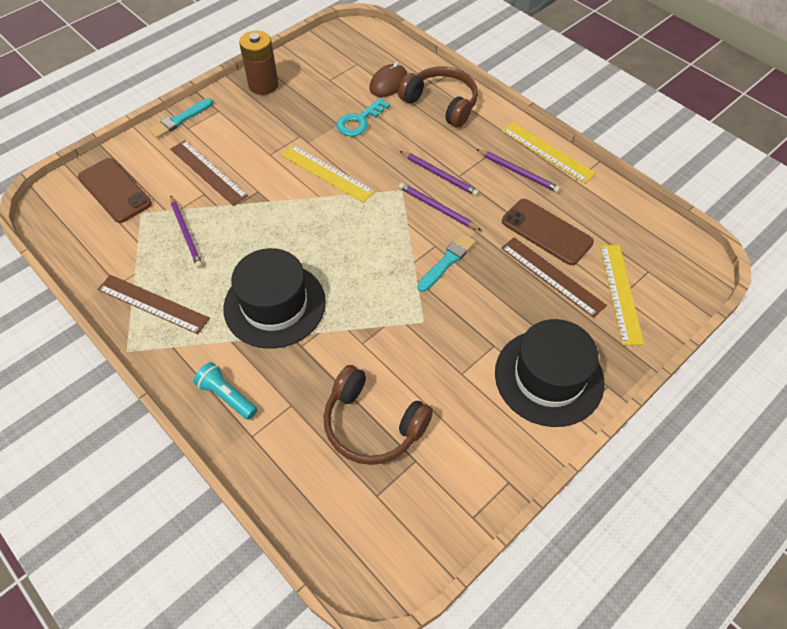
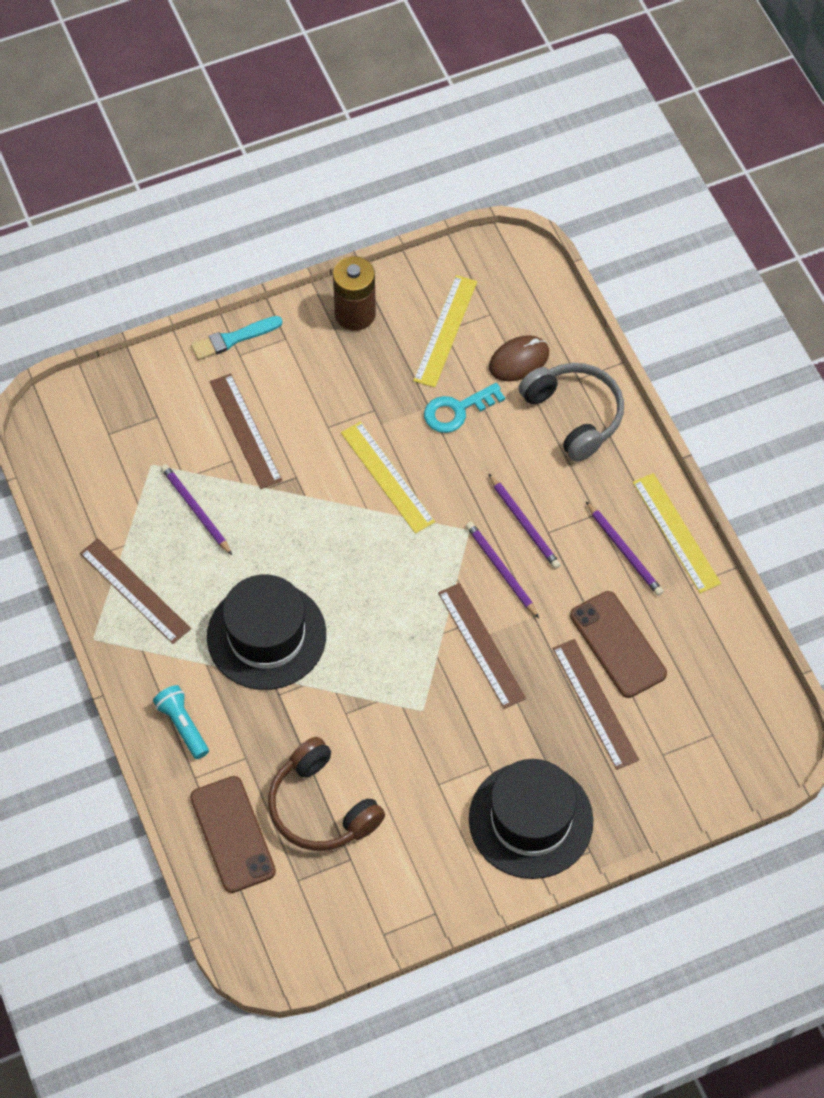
camera: 20 degrees right, 5 degrees up
brown phone [78,158,152,223] -> brown phone moved to [190,776,276,893]
purple pencil [170,195,203,268] -> purple pencil turned 150 degrees clockwise [161,464,232,555]
brown headphones [398,67,478,128] -> grey headphones [519,363,624,462]
turquoise brush [417,233,476,292] -> brown ruler [438,583,526,709]
yellow ruler [600,245,644,345] -> yellow ruler moved to [413,275,477,388]

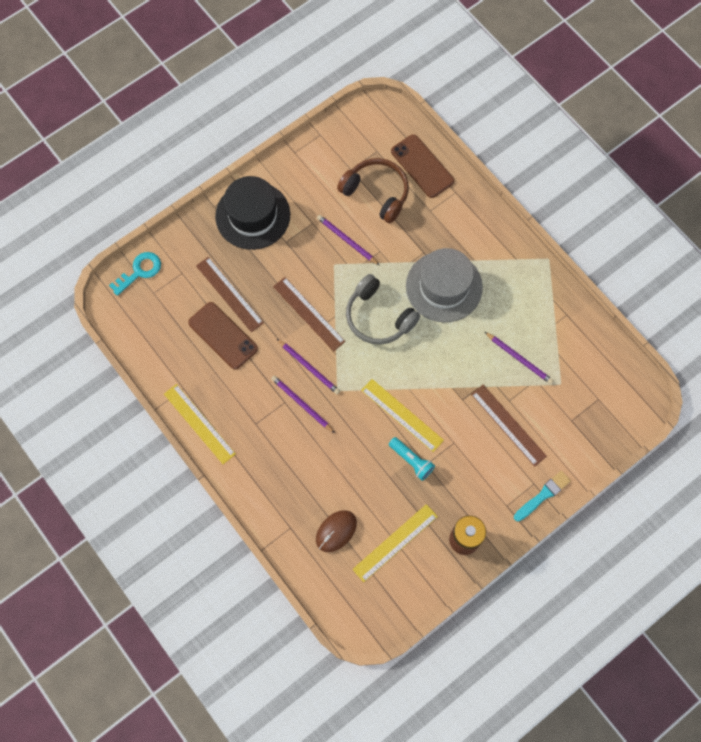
camera: 165 degrees right, 10 degrees up
brown ruler [80,538,191,644] -> none
turquoise flashlight [153,685,209,759] -> turquoise flashlight moved to [389,437,435,481]
black hat [207,575,326,690] -> grey hat [406,248,483,323]
yellow ruler [413,275,477,388] -> yellow ruler turned 45 degrees clockwise [352,504,438,582]
turquoise key [424,383,505,433] -> turquoise key moved to [109,252,161,296]
grey headphones [519,363,624,462] -> grey headphones moved to [346,274,420,345]
purple pencil [586,501,663,596] -> purple pencil moved to [317,215,379,265]

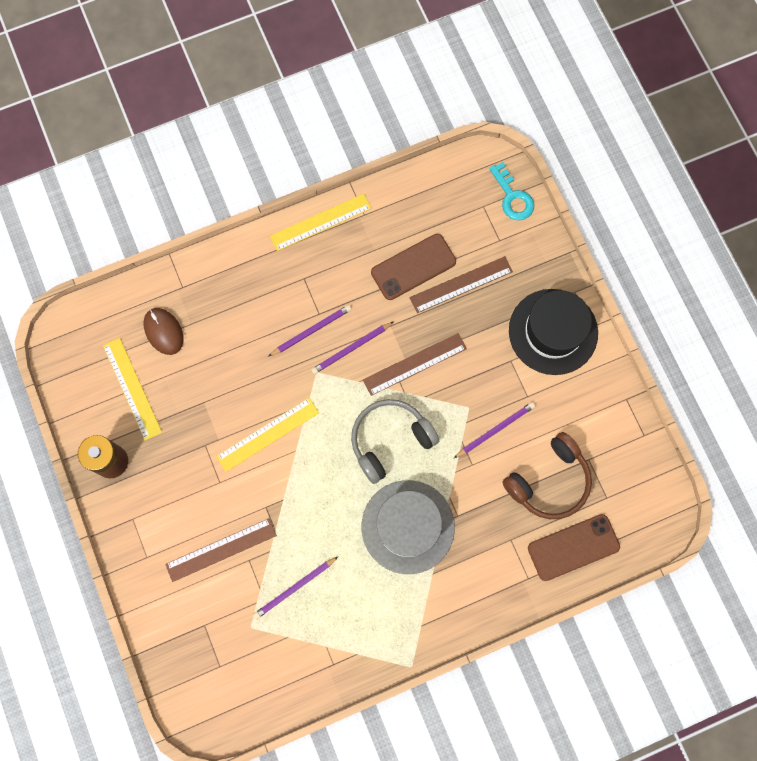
camera: 105 degrees right, 5 degrees up
turquoise flashlight [389,437,435,481] -> none
turquoise brush [514,471,571,522] -> none

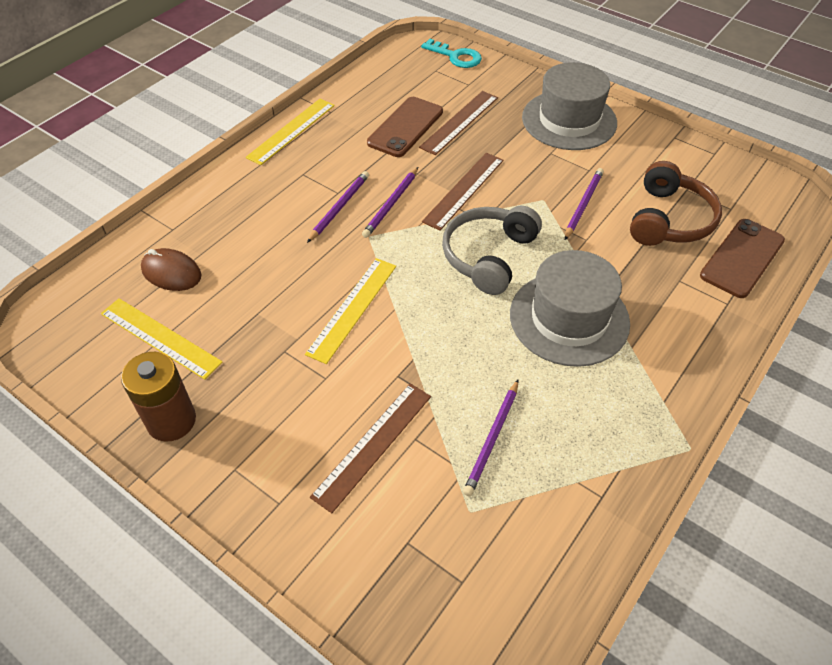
camera: 30 degrees left, 25 degrees down
black hat [509,289,598,375] -> grey hat [522,62,617,150]

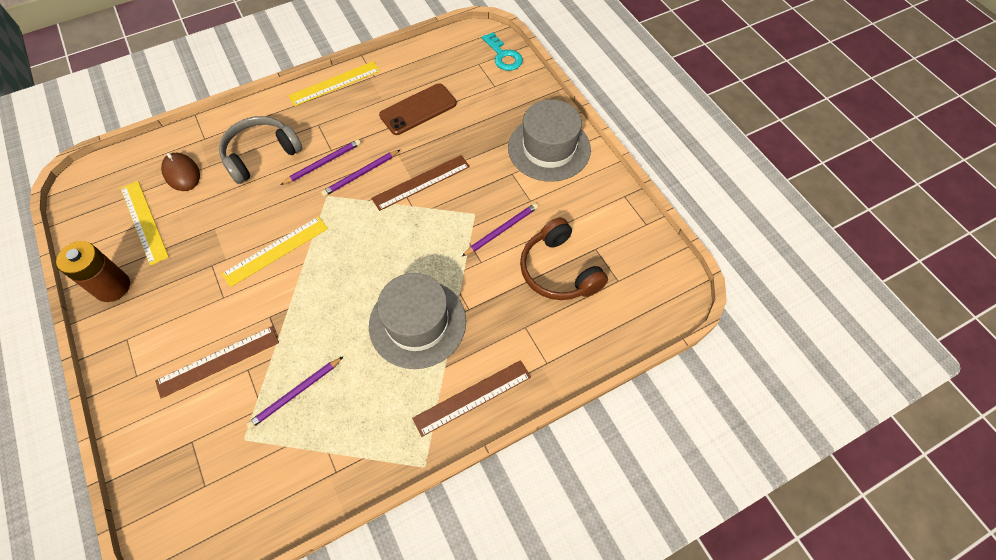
camera: 25 degrees right, 10 degrees up
brown ruler [419,91,498,155] -> brown ruler moved to [412,360,531,437]
grey headphones [442,206,542,295] -> grey headphones moved to [219,116,302,184]
brown headphones [630,161,722,246] -> brown headphones turned 105 degrees clockwise [520,217,608,300]
brown phone [700,219,785,298] -> none

